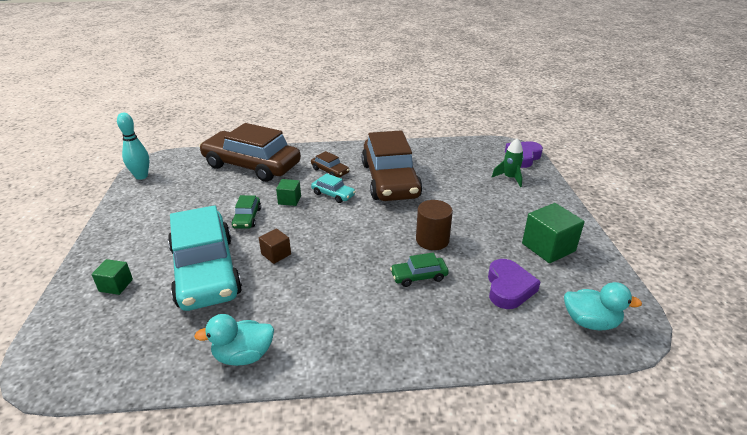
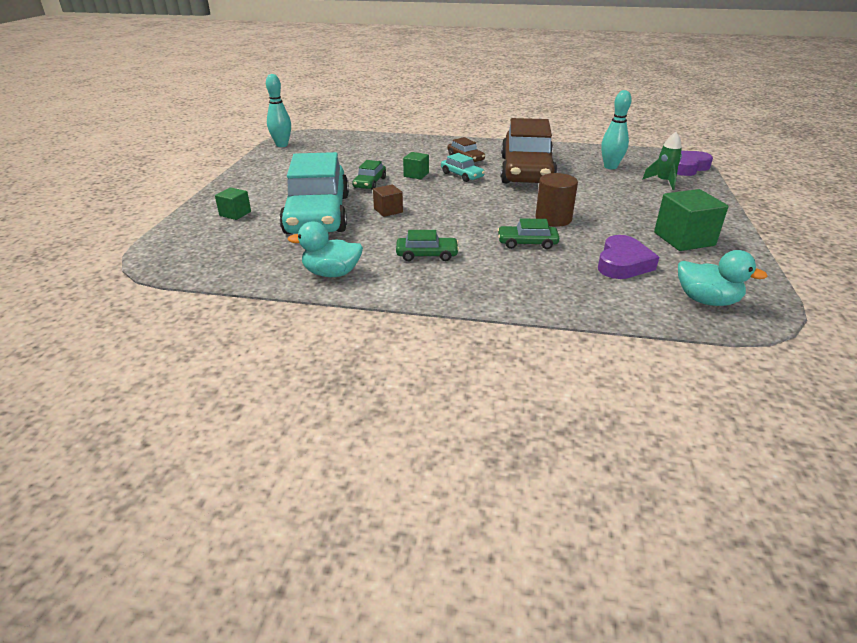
camera: 15 degrees right, 0 degrees up
brown car [199,123,301,182] -> none
none -> green car [396,230,459,261]
none -> turquoise bowling pin [601,90,632,169]

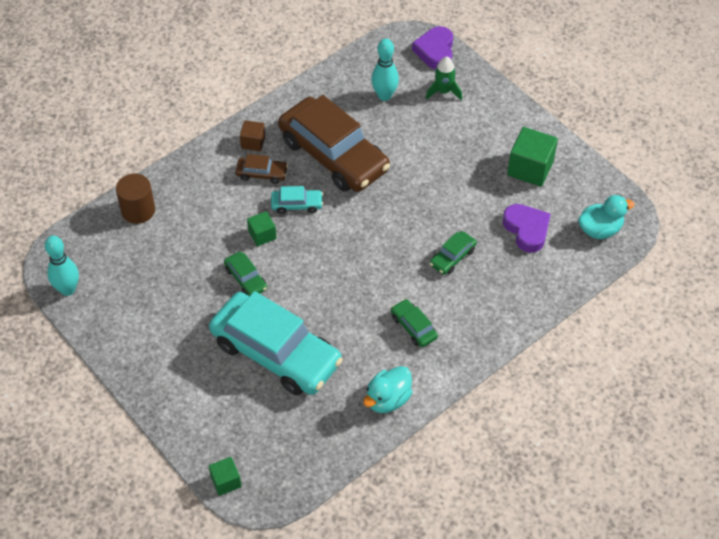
camera: 50 degrees left, 20 degrees up
green cube [215,187,251,220] -> green cube moved to [209,457,242,496]
brown cube [373,184,403,217] -> brown cube moved to [240,120,265,151]
green car [396,230,459,261] -> green car turned 75 degrees counterclockwise [391,299,438,347]
brown cylinder [535,173,578,227] -> brown cylinder moved to [116,174,155,224]

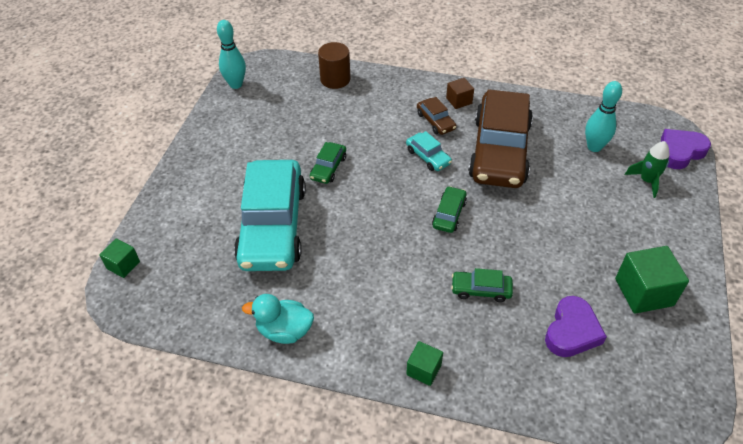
camera: 55 degrees right, 5 degrees down
green cube [247,211,276,246] -> green cube moved to [406,341,443,386]
green car [391,299,438,347] -> green car moved to [432,186,467,233]
turquoise duck [578,195,635,239] -> none

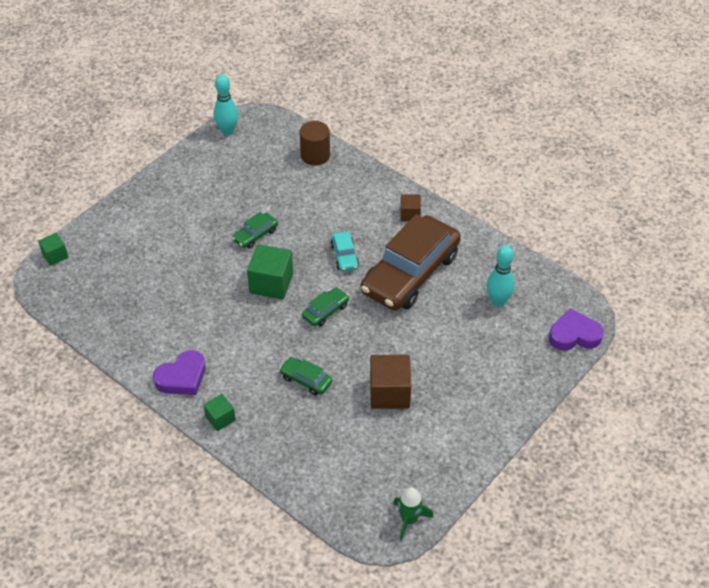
camera: 25 degrees right, 0 degrees up
turquoise car [234,160,306,271] -> none
turquoise duck [242,294,314,344] -> none
brown car [417,97,456,135] -> none
purple heart [545,296,607,357] -> purple heart moved to [153,350,206,395]
green cube [615,246,689,314] -> green cube moved to [247,244,293,300]
green rocket [625,141,670,198] -> green rocket moved to [393,488,434,541]
none -> brown cube [370,355,411,409]

